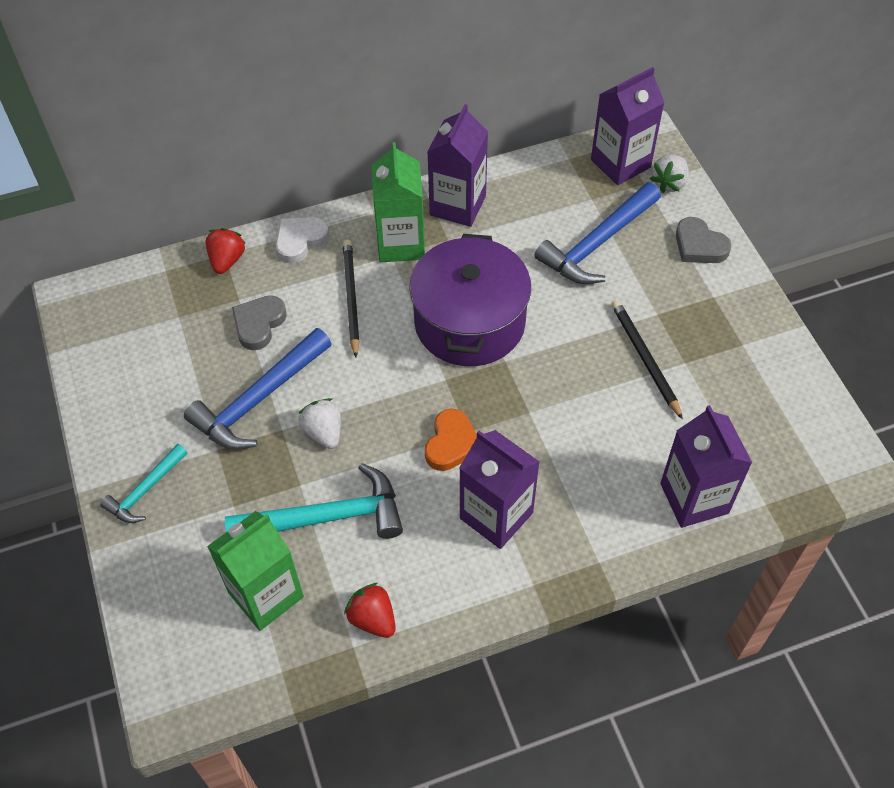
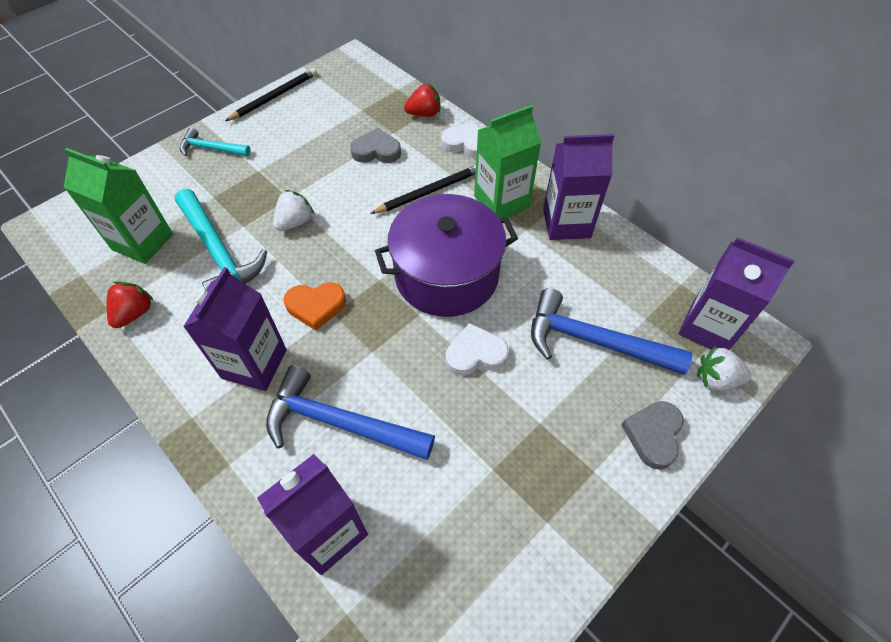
camera: 65 degrees right, 0 degrees up
blue hammer [184,328,332,450] -> blue hammer moved to [266,366,435,460]
black pencil [611,300,683,420] -> black pencil moved to [225,68,317,121]
none -> white heart [446,323,509,376]

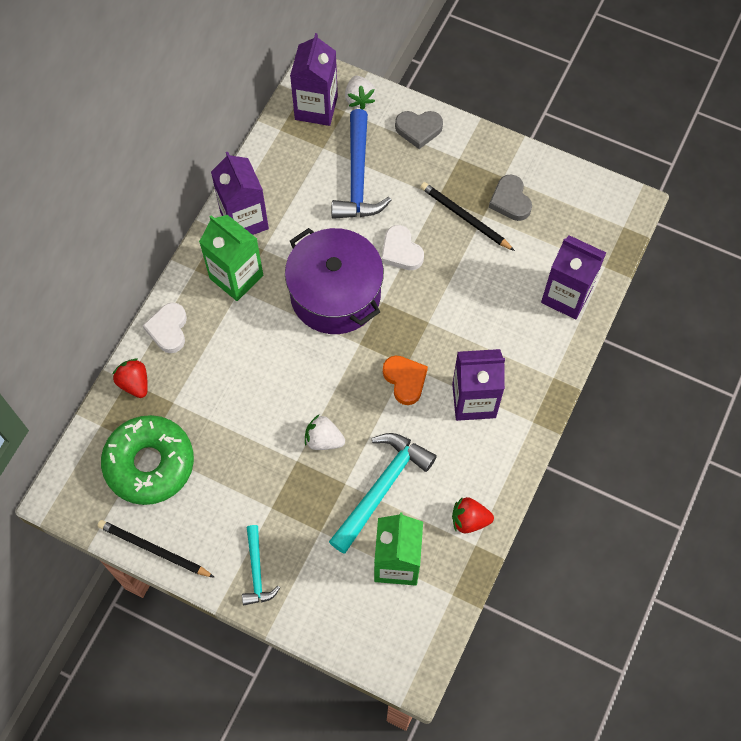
camera: 110 degrees left, 10 degrees up
blue hammer [266,366,435,460] -> none
grey heart [350,128,401,163] -> grey heart moved to [489,175,532,221]
black pencil [370,165,476,214] -> black pencil moved to [420,182,515,251]
none -> green donut [101,415,194,505]

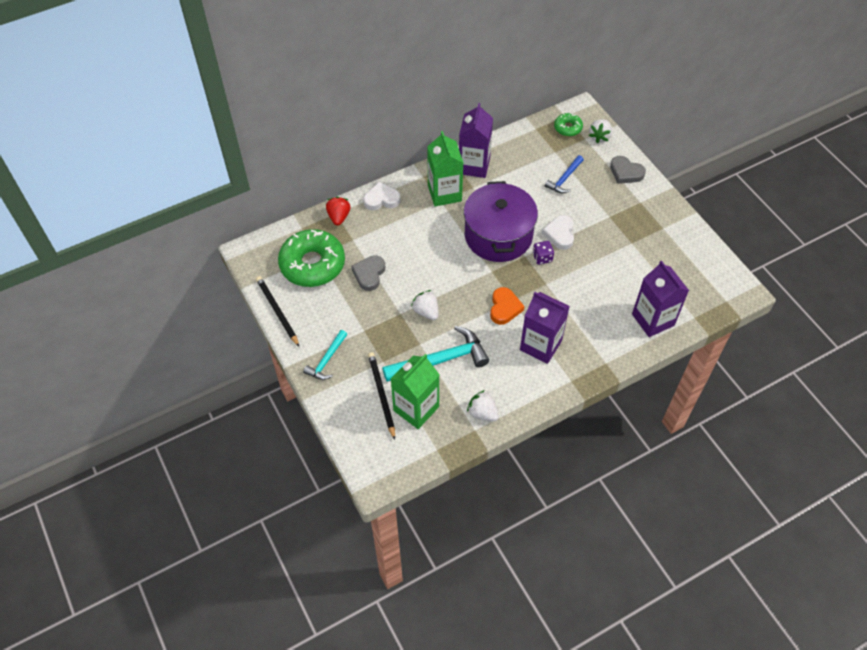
camera: 35 degrees right, 10 degrees down
white heart [143,303,187,353] -> white heart turned 45 degrees clockwise [363,182,401,210]
purple carton [290,33,338,126] -> green donut [554,113,583,136]
blue hammer [332,109,391,219] -> blue hammer [545,155,584,193], size x0.57
black pencil [420,182,515,251] -> black pencil moved to [368,352,395,440]
red strawberry [452,497,494,533] -> white strawberry [467,390,499,421]
grey heart [489,175,532,221] -> grey heart moved to [351,255,385,291]
none -> purple dice [533,241,554,265]

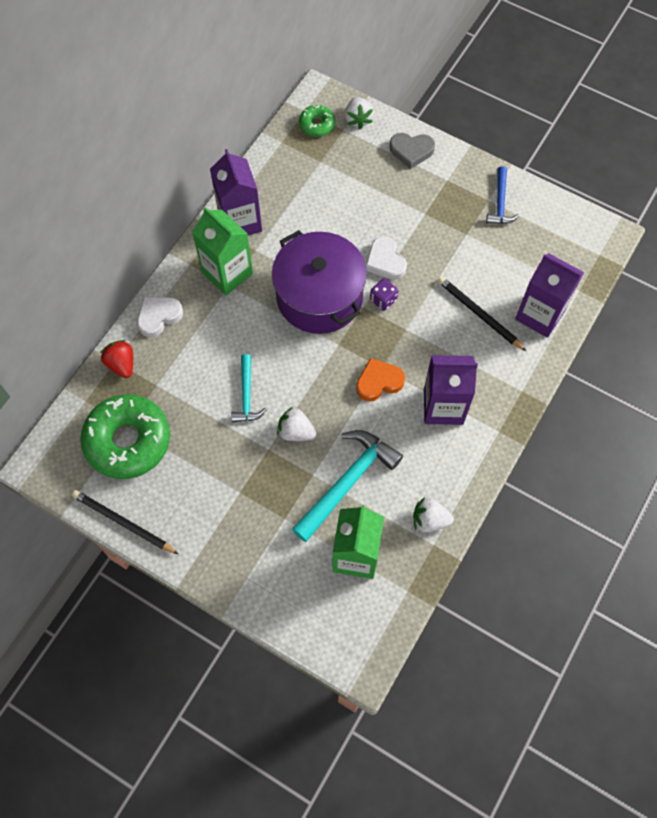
camera: 30 degrees left, 10 degrees up
turquoise hammer [303,330,347,380] -> turquoise hammer moved to [231,354,266,423]
grey heart [351,255,385,291] -> none
black pencil [368,352,395,440] -> black pencil moved to [438,276,526,351]
orange heart [490,287,524,325] -> orange heart turned 90 degrees counterclockwise [356,358,405,401]
blue hammer [545,155,584,193] -> blue hammer moved to [486,166,519,224]

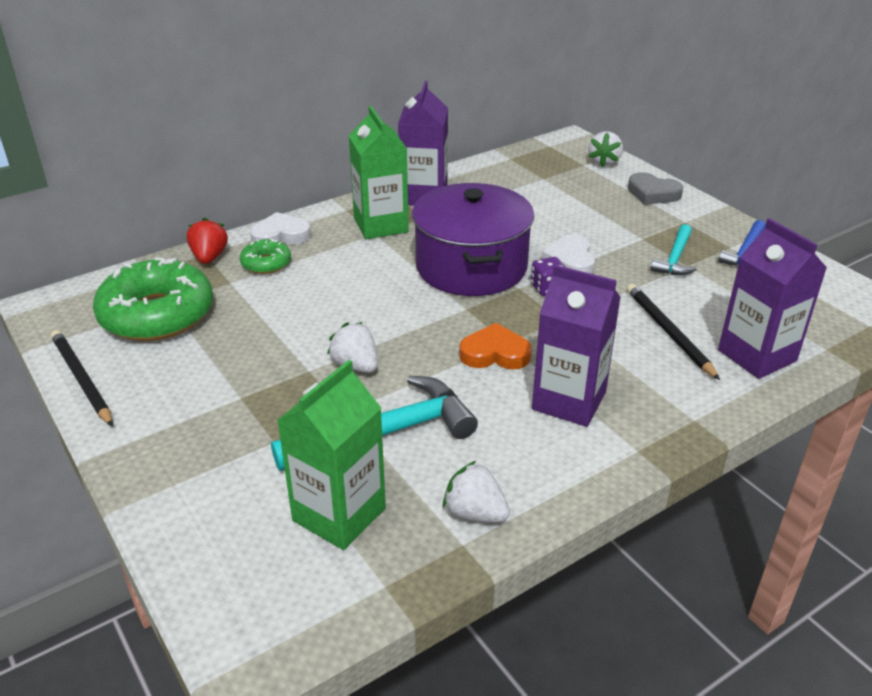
camera: 25 degrees right, 30 degrees down
turquoise hammer [231,354,266,423] -> turquoise hammer moved to [650,224,697,275]
green donut [299,105,335,137] -> green donut moved to [240,239,291,274]

